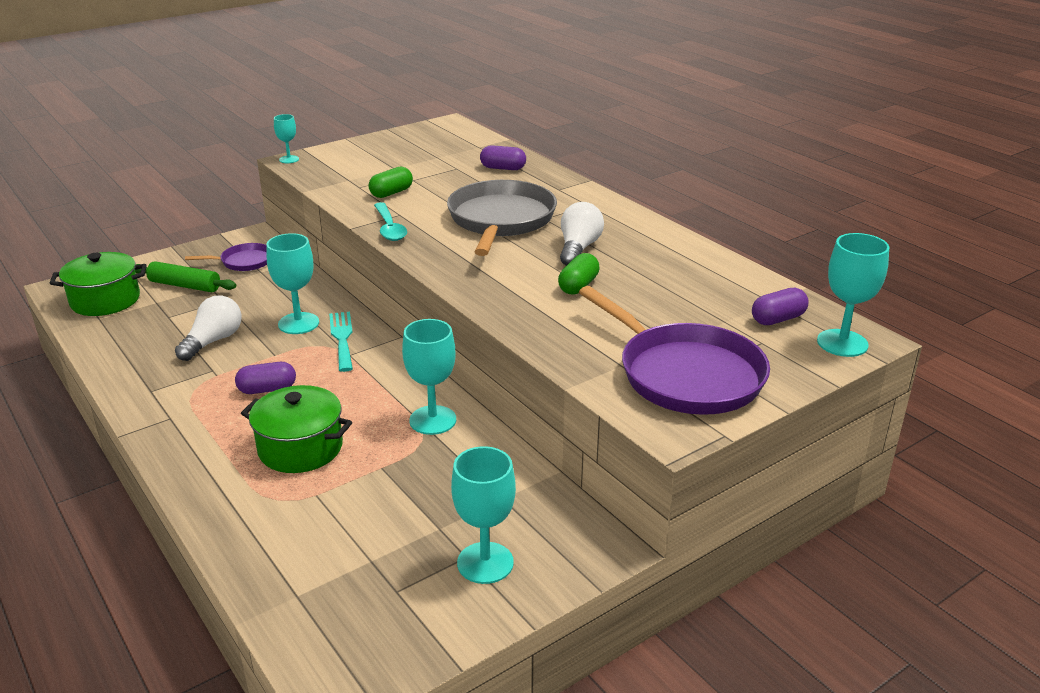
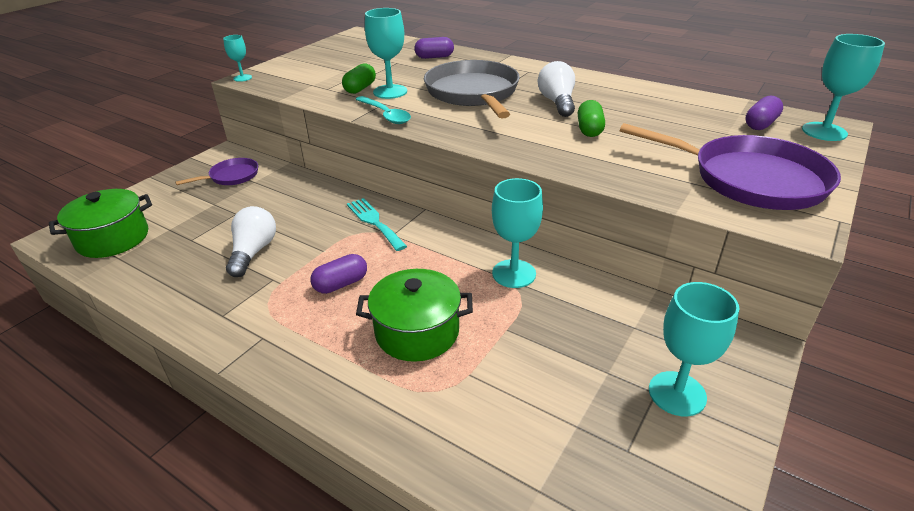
camera: 20 degrees left, 5 degrees up
green rolling pin [135,261,236,292] -> none
turquoise goblet [267,233,319,334] -> turquoise goblet moved to [365,8,407,99]

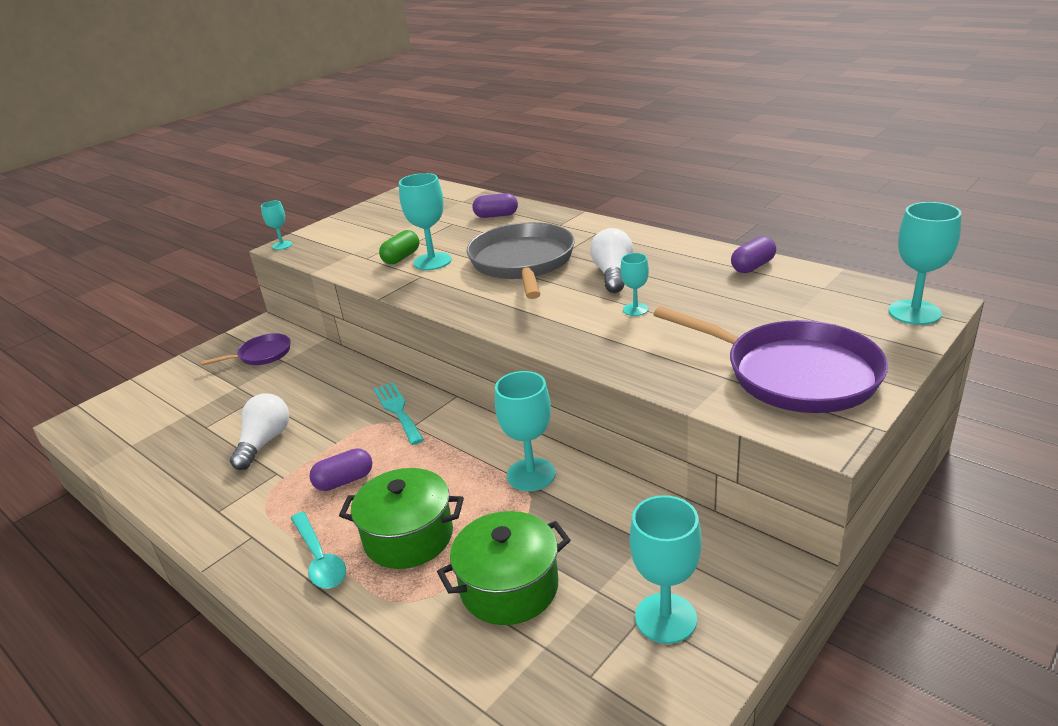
camera: 10 degrees right, 5 degrees down
green pot [49,189,152,258] -> green pot moved to [437,511,571,625]
turquoise spoon [355,96,411,124] -> turquoise spoon moved to [291,512,346,589]
green capsule [578,100,605,137] -> turquoise goblet [620,253,649,316]
purple capsule [745,96,783,130] -> purple capsule moved to [731,236,776,273]

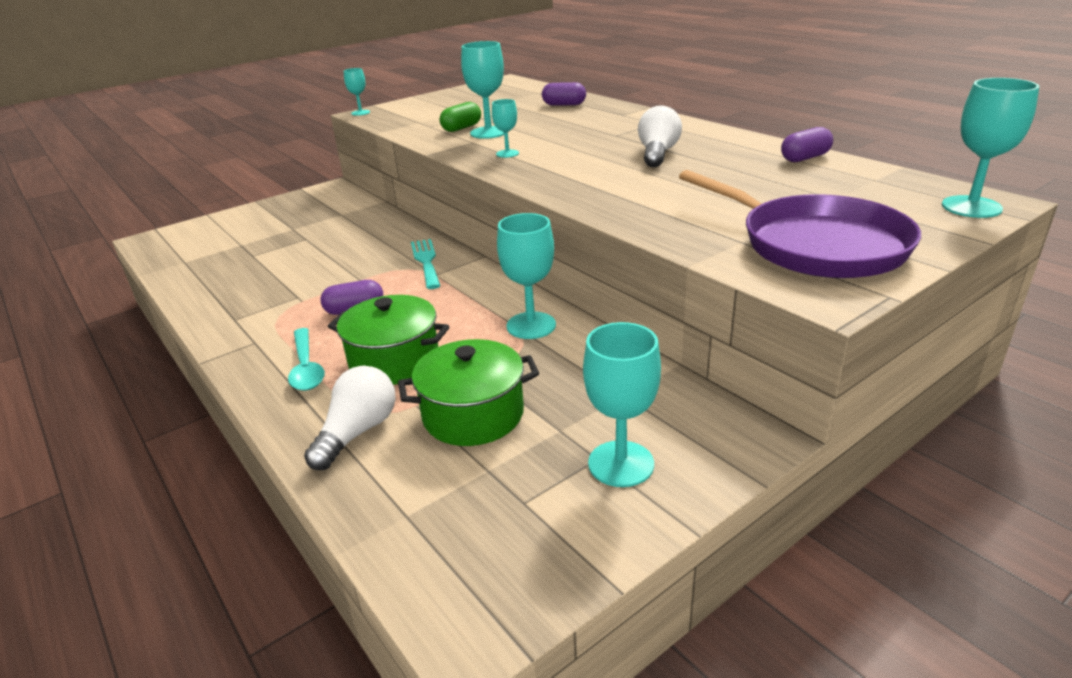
camera: 10 degrees right, 0 degrees up
purple pan [201,333,291,365] -> none
white light bulb [230,393,289,470] -> white light bulb moved to [304,366,395,470]
grey pan [466,222,575,299] -> none
turquoise goblet [620,253,649,316] -> turquoise goblet moved to [492,99,519,158]

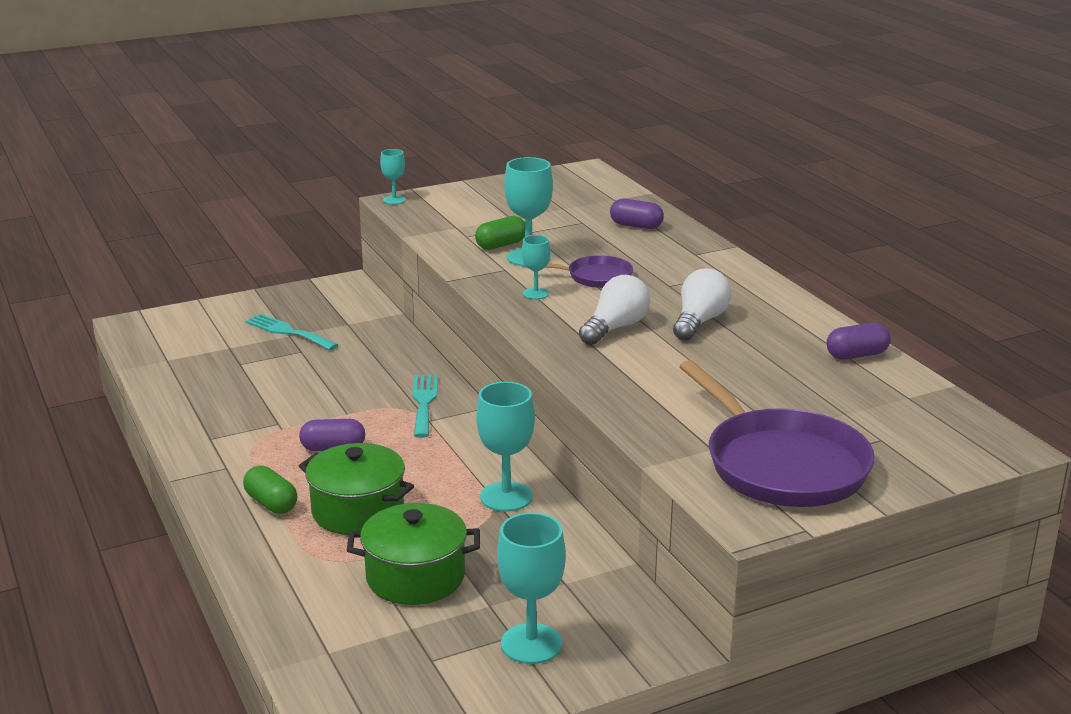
camera: 10 degrees right, 5 degrees down
turquoise spoon [288,328,325,391] -> green capsule [243,465,297,514]
white light bulb [304,366,395,470] -> white light bulb moved to [579,275,650,345]
turquoise goblet [942,78,1039,218] -> none
none -> turquoise fork [245,314,338,350]
none -> purple pan [546,255,633,288]

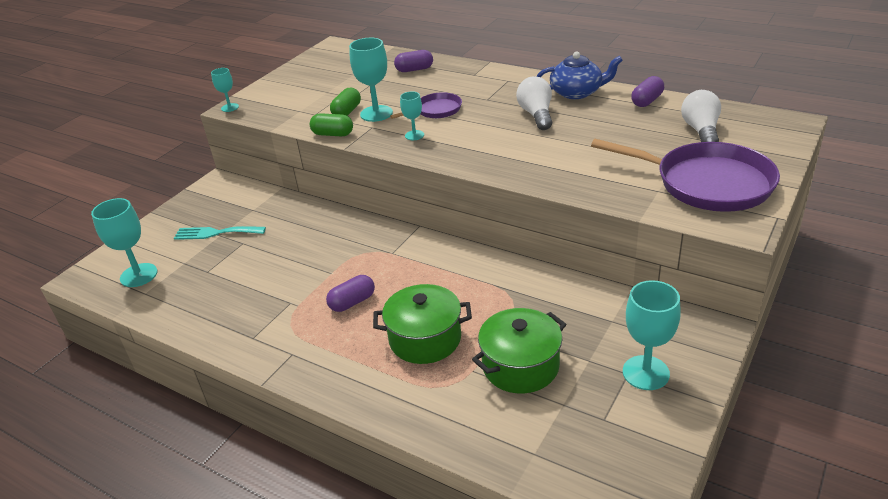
camera: 30 degrees left, 10 degrees up
green capsule [243,465,297,514] -> green capsule moved to [310,113,353,136]
turquoise fork [413,375,438,438] -> none
turquoise goblet [476,382,535,512] -> turquoise goblet moved to [91,198,157,287]
white light bulb [579,275,650,345] -> white light bulb moved to [681,90,721,142]
none -> blue teapot [537,51,623,99]

